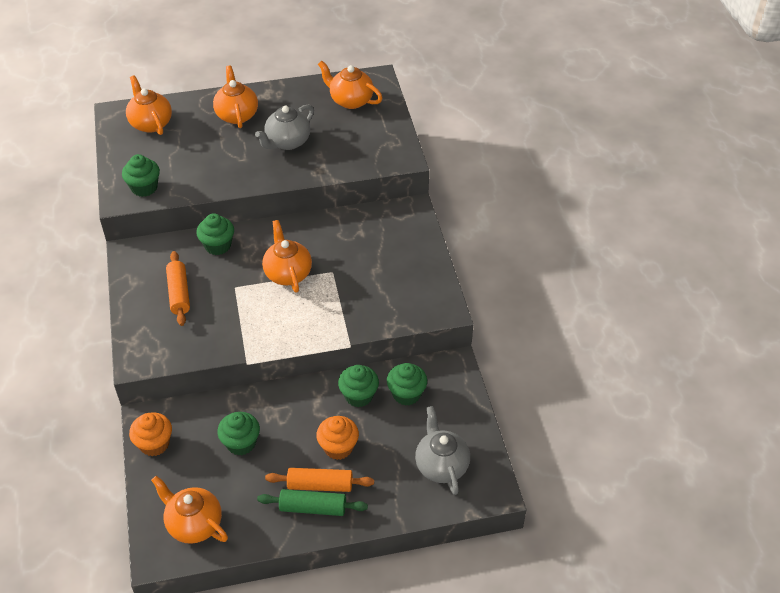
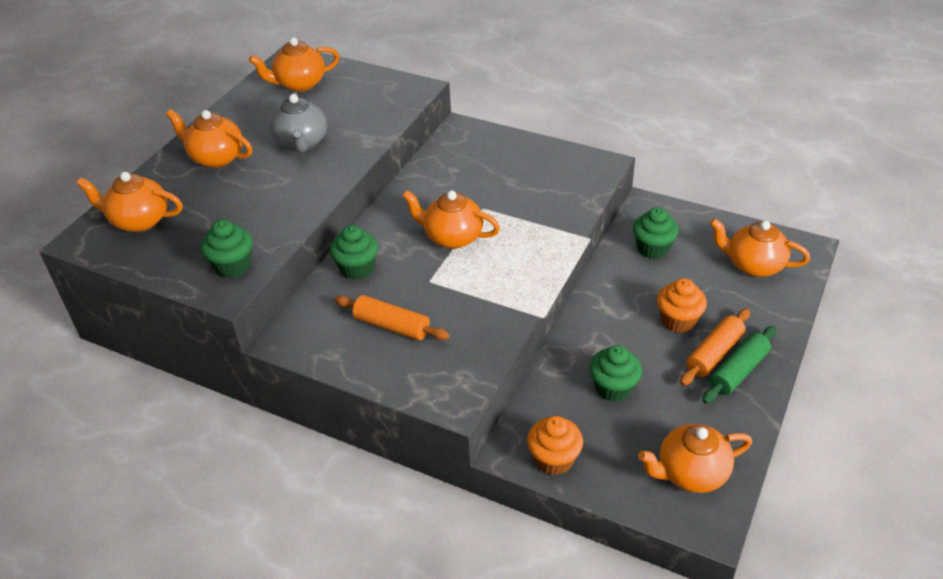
camera: 50 degrees left, 5 degrees down
green cupcake [338,365,379,407] -> none
grey teapot [415,406,470,495] -> orange teapot [710,218,810,277]

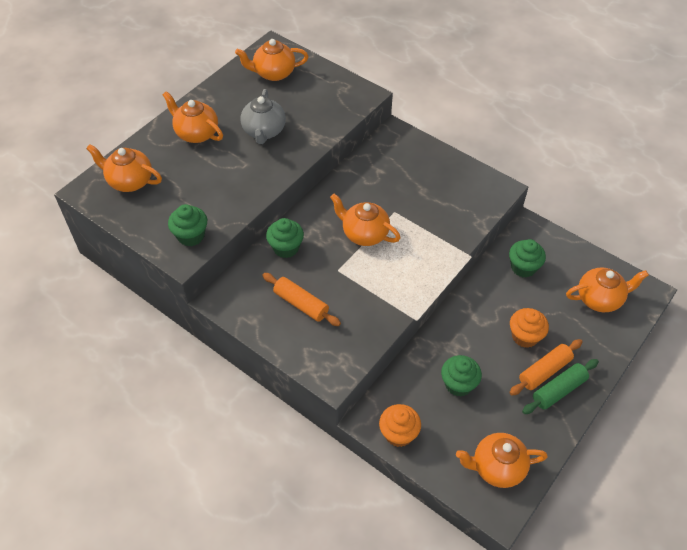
camera: 10 degrees right, 10 degrees up
orange teapot [710,218,810,277] -> orange teapot turned 135 degrees clockwise [566,267,649,312]

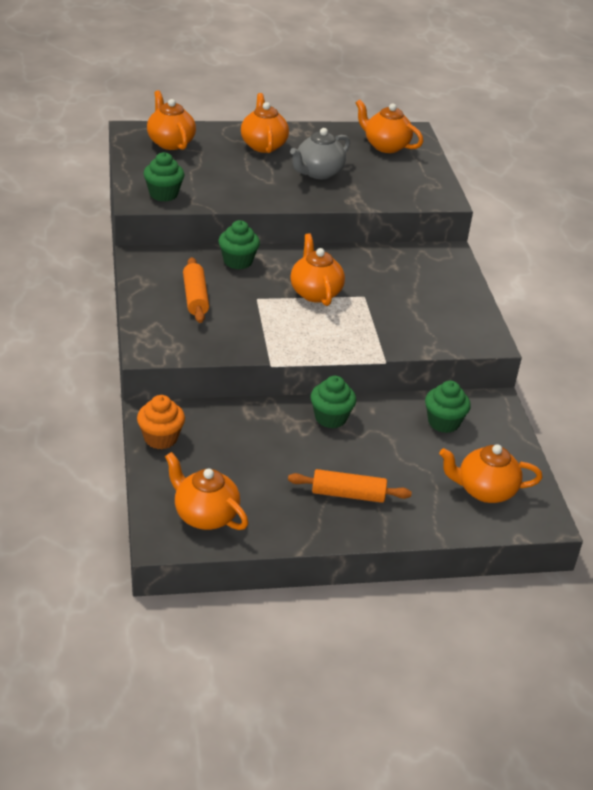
camera: 40 degrees right, 15 degrees down
green cupcake [441,355,482,397] -> green cupcake moved to [310,376,356,429]
orange cupcake [510,308,549,348] -> none
green rolling pin [522,359,599,414] -> none
orange teapot [566,267,649,312] -> orange teapot turned 150 degrees clockwise [439,444,542,503]

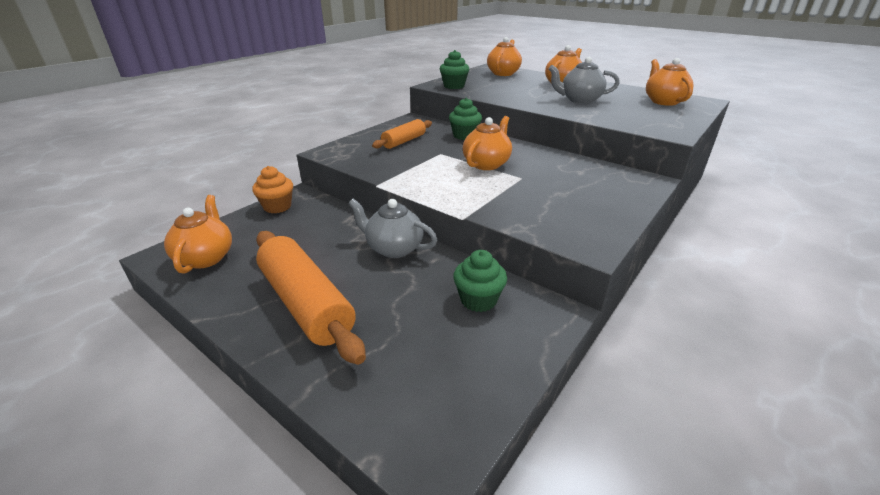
camera: 50 degrees right, 5 degrees down
orange rolling pin [288,469,412,503] -> orange rolling pin [256,231,366,365], size x1.76
green cupcake [310,376,356,429] -> grey teapot [348,199,437,258]
orange teapot [439,444,542,503] -> none

